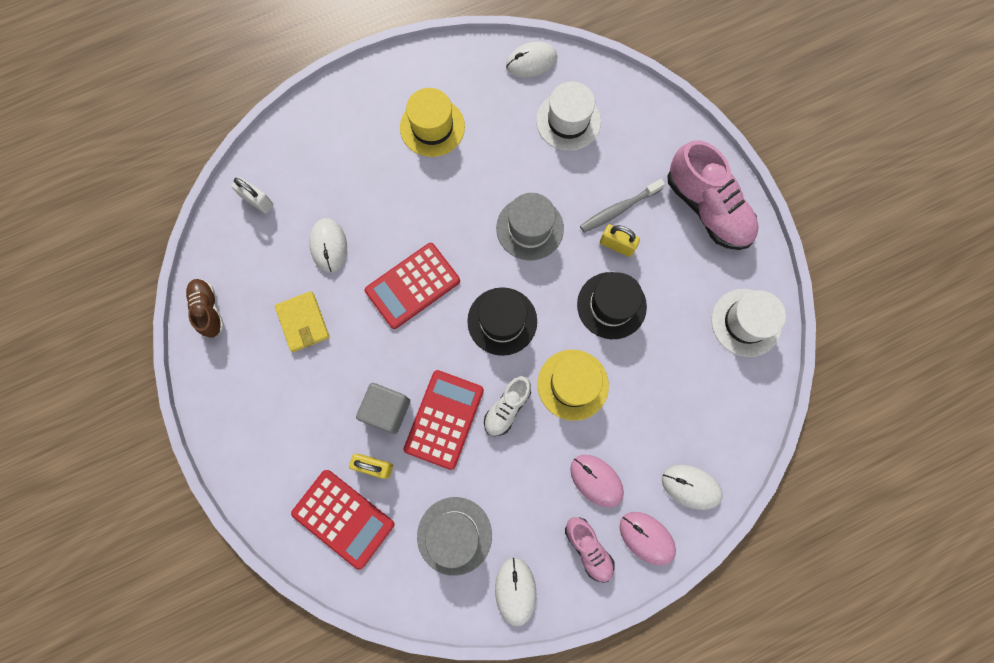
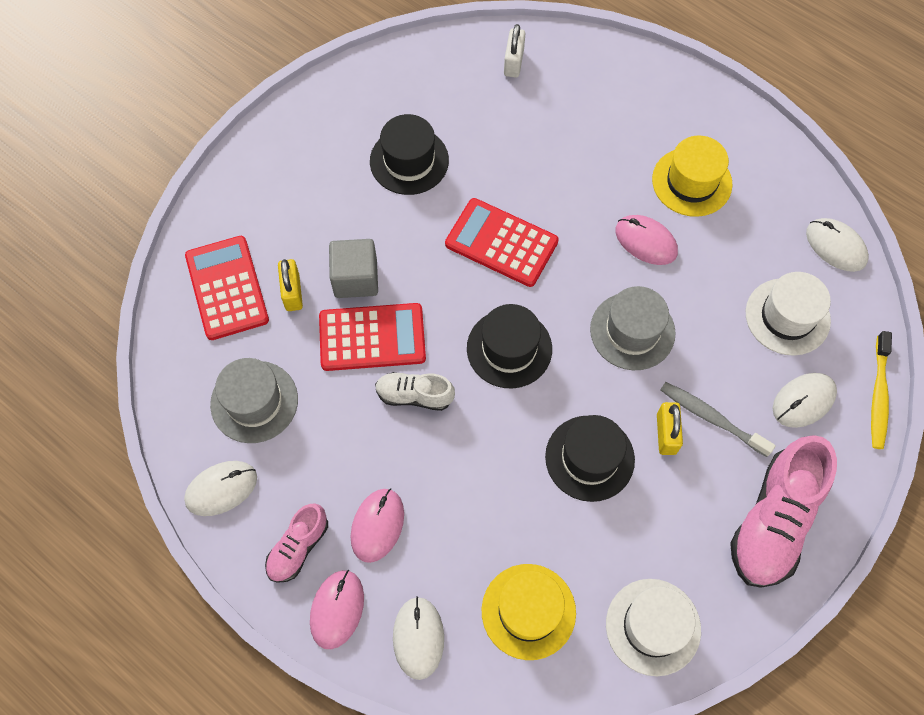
camera: 65 degrees right, 10 degrees down
brown shoe [185,279,224,338] -> none
yellow wallet [275,291,330,352] -> black hat [370,114,449,195]
red calculator [291,470,394,570] -> red calculator turned 150 degrees clockwise [185,236,269,340]
white mouse [309,218,347,273] -> white mouse moved to [773,373,837,428]
yellow hat [538,350,609,421] -> yellow hat moved to [482,564,576,660]
none -> pink mouse [615,215,678,265]
none -> yellow toothbrush [871,331,892,449]

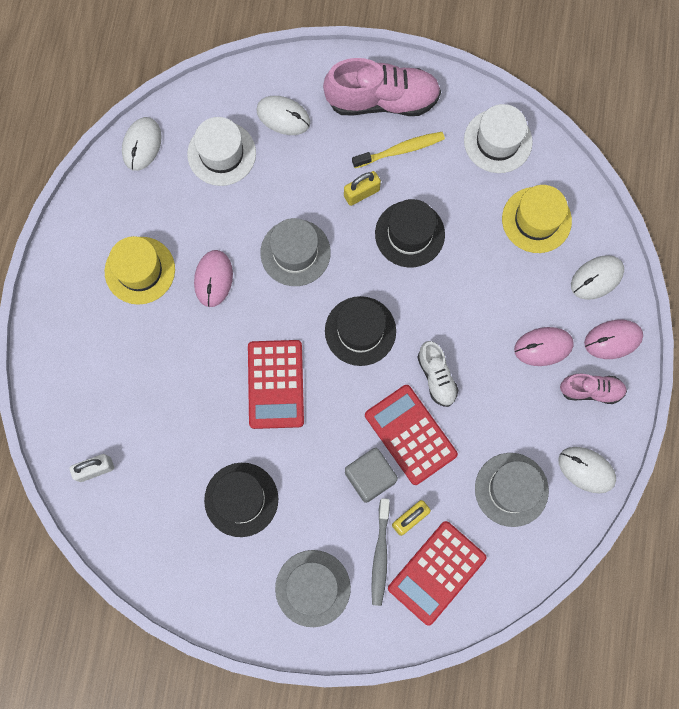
camera: 120 degrees left, 10 degrees up
grey toothbrush [661,382,776,457] -> grey toothbrush moved to [371,498,390,606]
yellow toothbrush [871,331,892,449] -> yellow toothbrush moved to [352,132,445,168]
none -> grey hat [275,550,351,627]

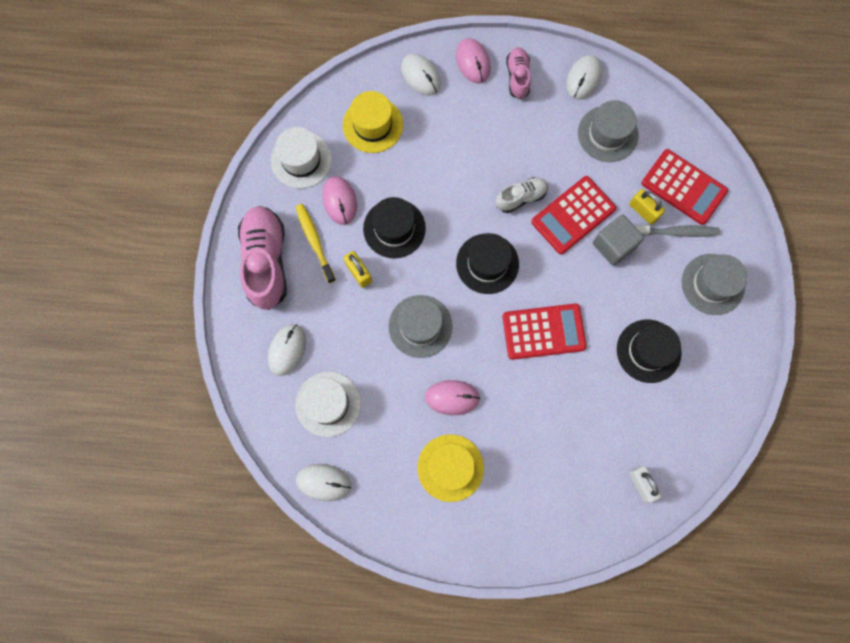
camera: 95 degrees left, 0 degrees up
pink mouse [514,327,573,366] -> pink mouse moved to [322,176,357,225]

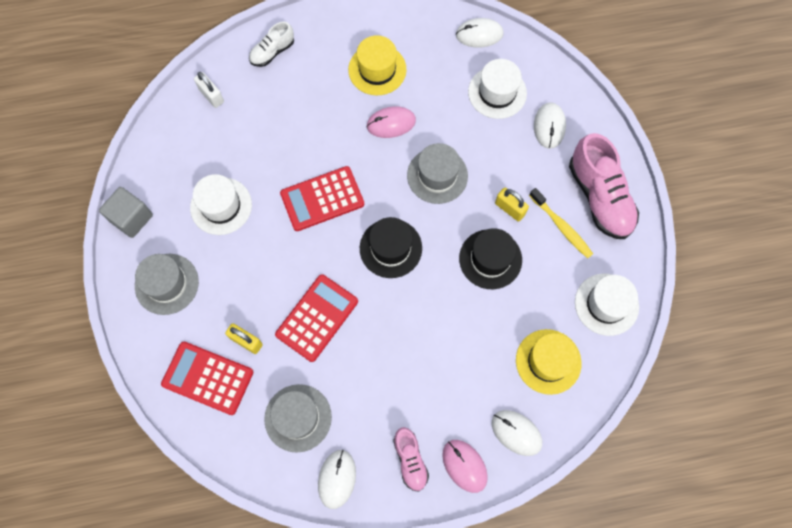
camera: 165 degrees right, 5 degrees down
pink mouse [322,176,357,225] -> none
white shoe [496,177,548,213] -> white shoe moved to [249,22,294,67]
grey cube [593,214,644,266] -> grey cube moved to [99,187,153,238]
black hat [617,319,681,383] -> white hat [190,174,252,235]
grey toothbrush [634,225,720,237] -> none

